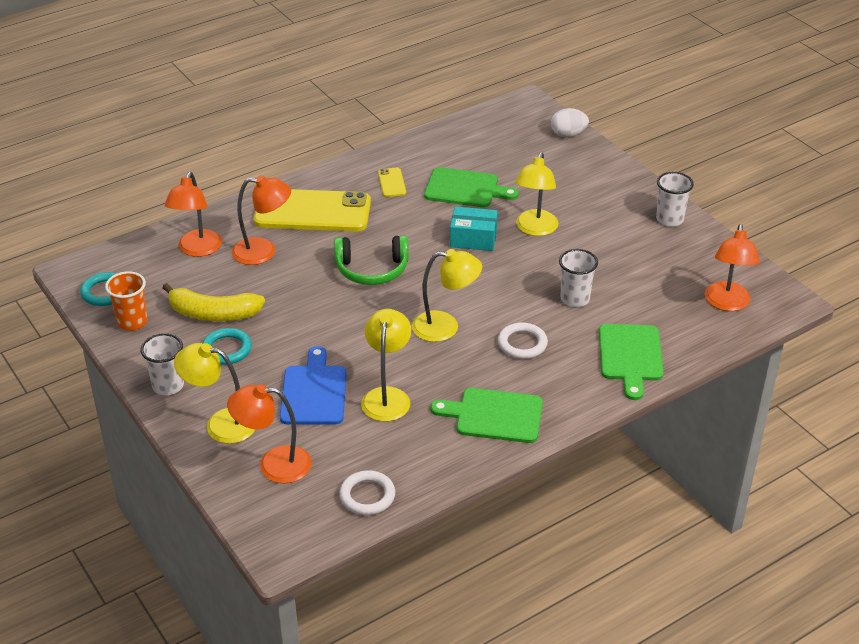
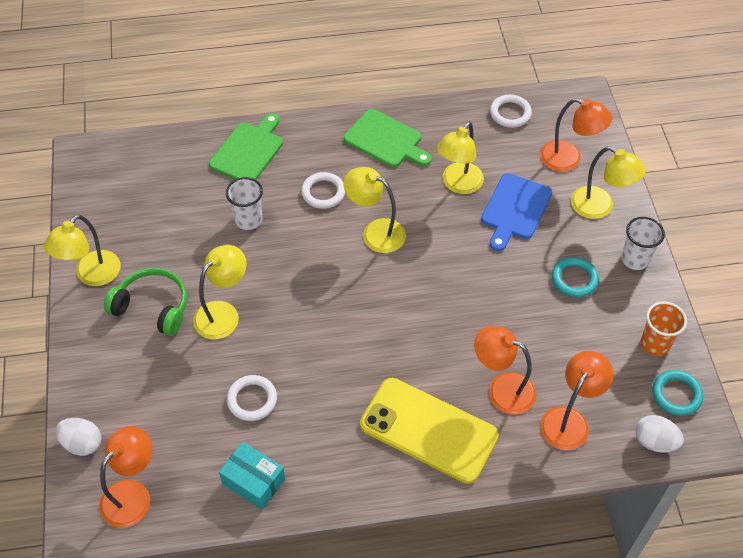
camera: 155 degrees left, 15 degrees up
yellow banana [162,283,265,321] -> none
green headphones [334,235,409,285] -> green headphones moved to [104,268,187,336]
yellow phone [378,168,406,197] -> none
green cutting board [424,167,519,207] -> white ring [227,375,277,421]
turquoise box [450,207,498,251] -> turquoise box moved to [219,442,285,510]
white cup [656,172,694,227] -> yellow lamp [44,215,121,286]
orange lamp [705,224,760,311] -> orange lamp moved to [99,426,152,528]
none -> white egg [635,415,684,452]

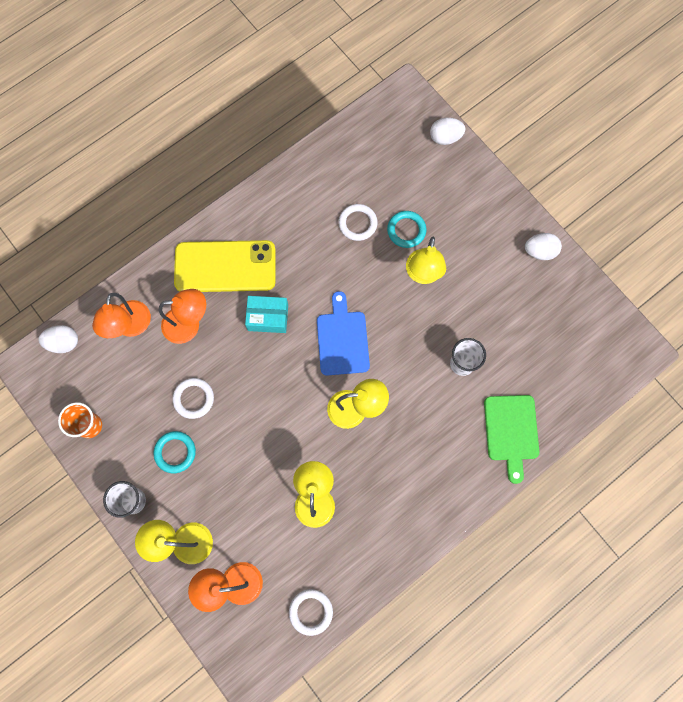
camera: 150 degrees right, 20 degrees up
yellow lamp [44,215,121,286] -> white egg [525,233,562,260]
orange lamp [99,426,152,528] -> none
green headphones [104,268,187,336] -> none
turquoise box [219,442,285,510] -> turquoise box moved to [245,296,288,333]
white ring [301,172,345,209] -> white ring moved to [172,378,214,419]
green cutting board [344,109,432,167] -> none
blue cutting board [481,173,552,251] -> blue cutting board moved to [317,291,370,376]
turquoise ring [652,370,703,416] -> turquoise ring moved to [387,211,427,248]

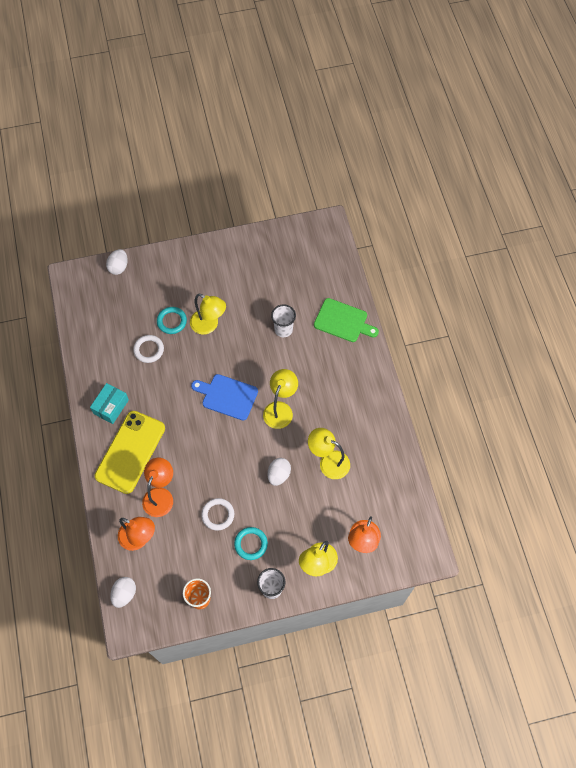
camera: 65 degrees left, 10 degrees down
turquoise box [245,296,288,333] -> turquoise box moved to [90,383,129,424]
white ring [289,589,333,636] -> none
white egg [525,233,562,260] -> white egg moved to [268,458,291,486]

